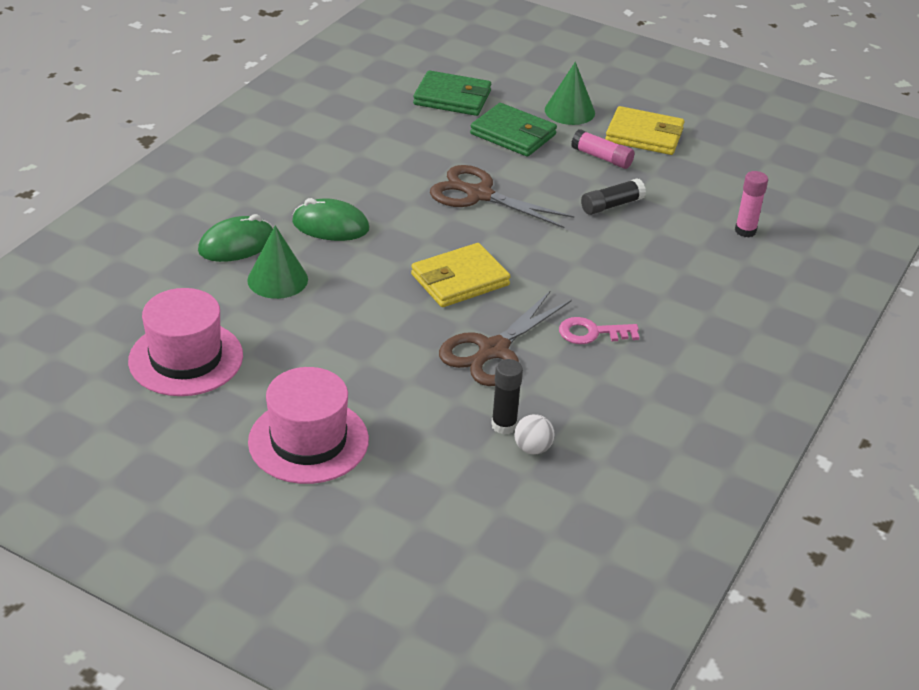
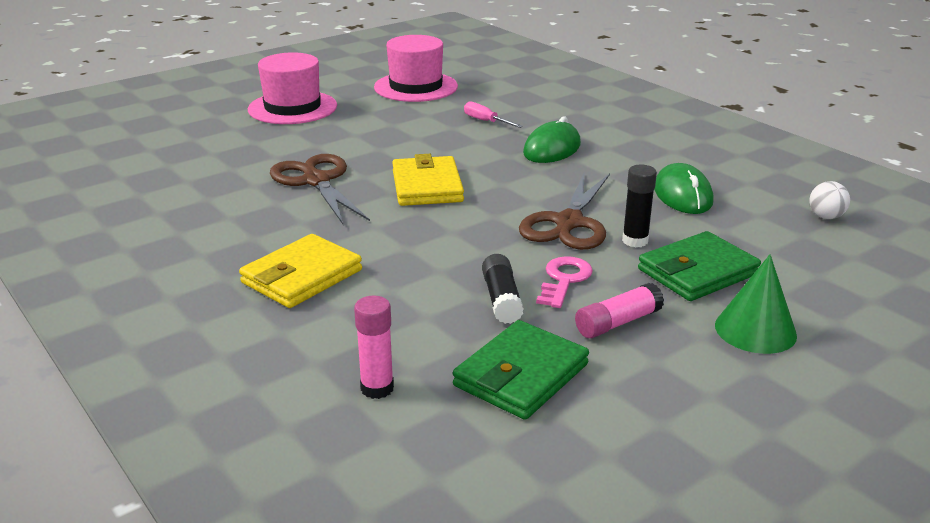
camera: 115 degrees right, 10 degrees down
green mouse [198,214,273,262] -> green mouse moved to [655,163,714,214]
green cone [247,225,308,299] -> pink screwdriver [464,101,523,128]
green wallet [413,70,491,116] -> green wallet moved to [453,320,589,420]
brown scissors [430,165,574,228] -> brown scissors turned 150 degrees clockwise [519,172,610,250]
black glue stick [491,359,523,434] -> black glue stick moved to [622,165,657,247]
white ball [514,414,554,454] -> white ball moved to [809,181,850,219]
pink key [559,317,639,344] -> pink key moved to [536,256,593,308]
yellow wallet [605,106,684,155] -> yellow wallet moved to [239,234,362,308]

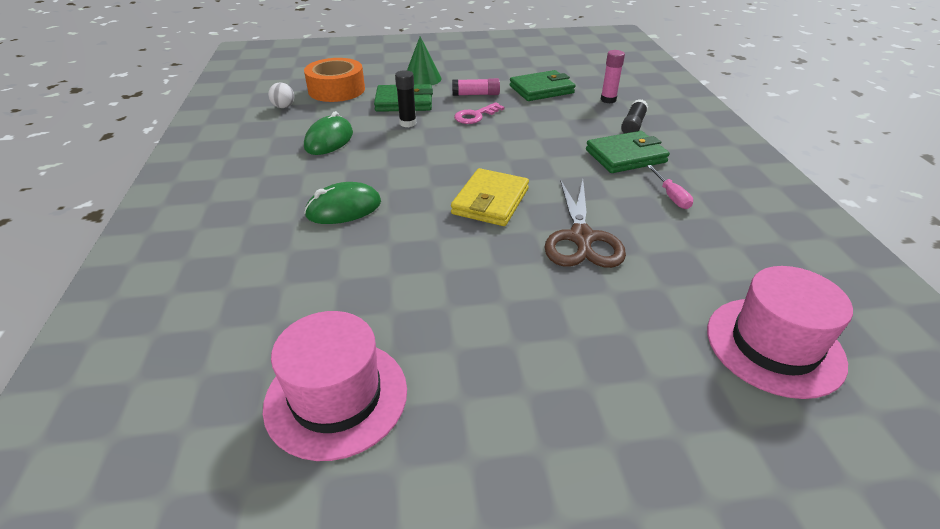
camera: 150 degrees left, 10 degrees up
yellow wallet [239,234,362,308] -> green wallet [586,131,670,173]
pink hat [248,52,337,124] -> pink hat moved to [707,266,853,399]
pink screwdriver [464,101,523,128] -> pink screwdriver moved to [647,165,693,209]
black glue stick [482,254,524,324] -> black glue stick moved to [621,99,648,134]
brown scissors [519,172,610,250] -> none
none -> orange tape [304,58,365,102]

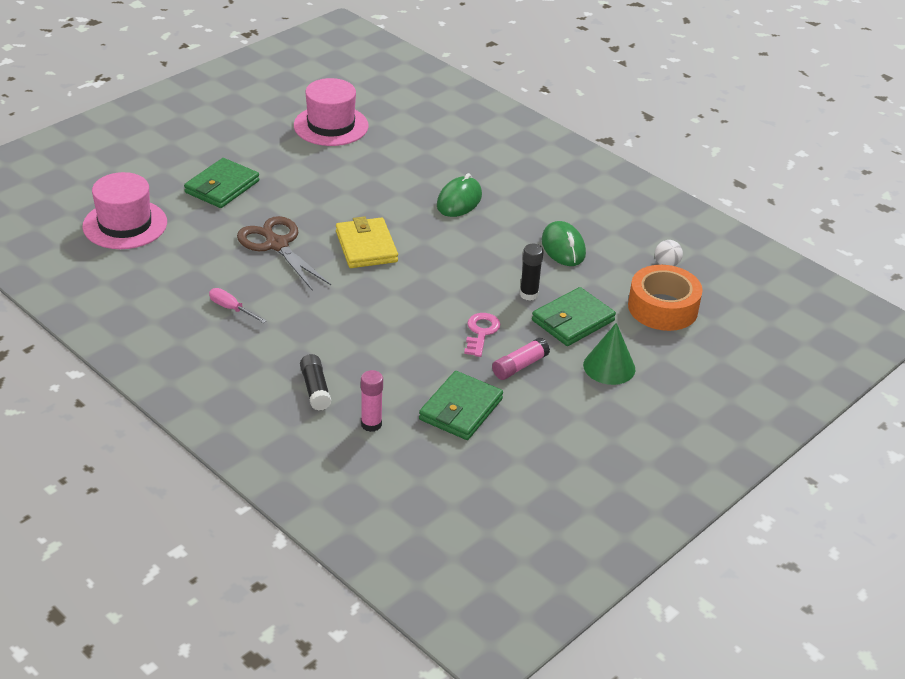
camera: 140 degrees right, 0 degrees up
green wallet [586,131,670,173] -> green wallet moved to [184,158,259,208]

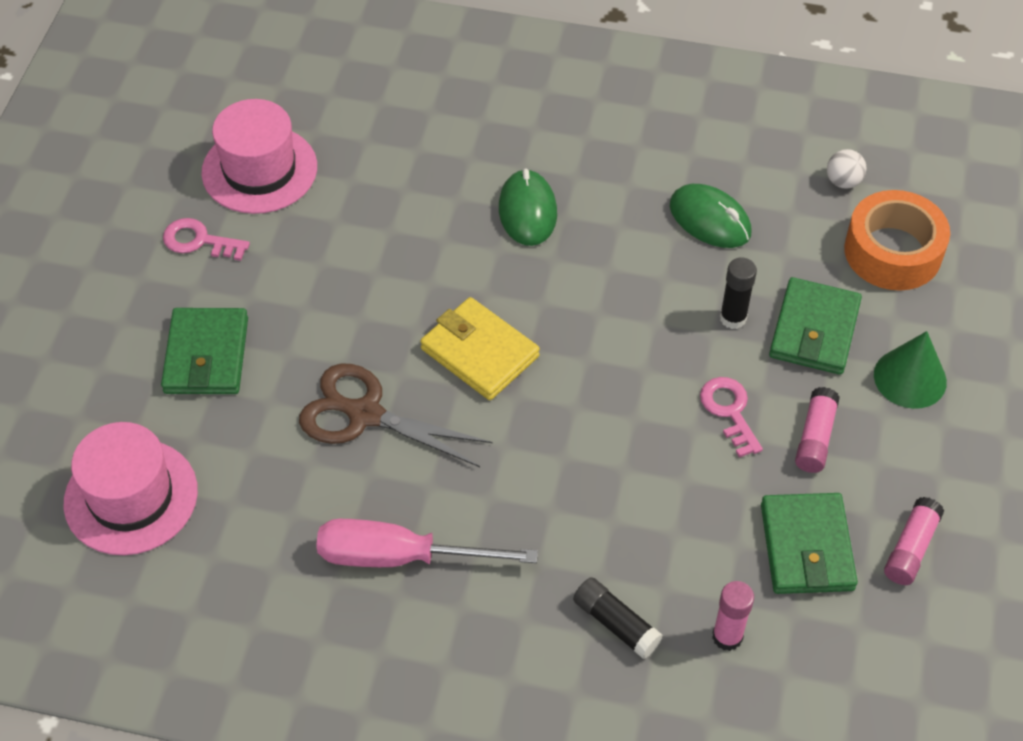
camera: 30 degrees left, 15 degrees up
pink screwdriver [209,288,266,323] -> pink screwdriver [316,519,538,567], size x1.96
none -> pink key [163,218,250,261]
none -> pink glue stick [884,497,944,585]

